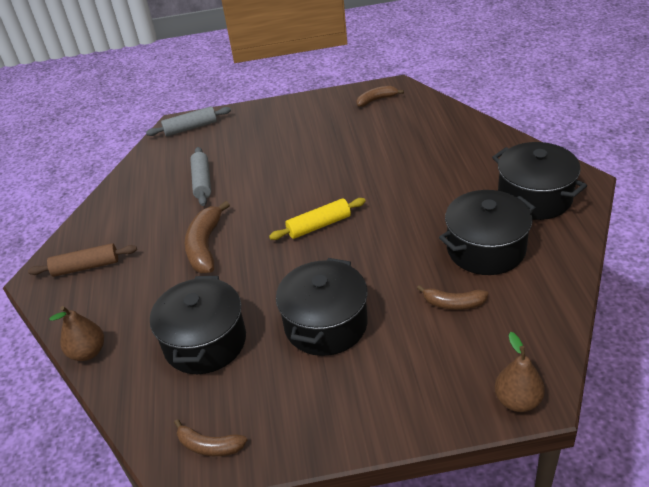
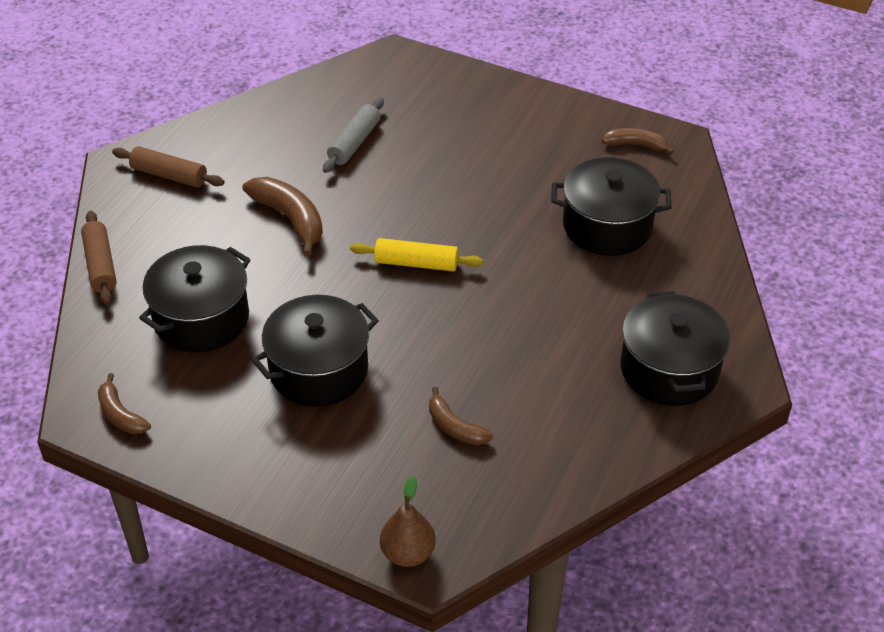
camera: 30 degrees right, 5 degrees up
brown pear [49,306,104,361] -> brown rolling pin [81,211,116,305]
grey rolling pin [146,106,231,136] -> none
brown banana [185,201,230,273] -> brown banana turned 105 degrees clockwise [243,177,323,257]
black pot [439,190,536,275] -> black pot moved to [551,157,672,256]

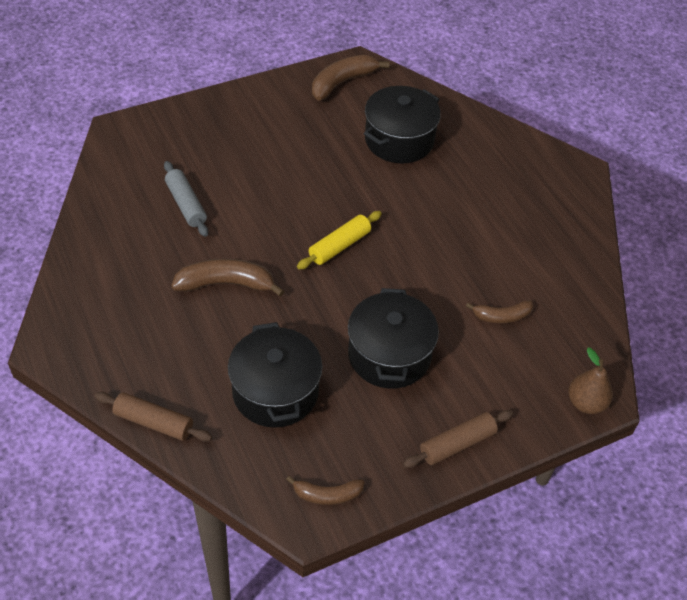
camera: 55 degrees left, 5 degrees up
brown rolling pin [112,146,224,187] -> brown rolling pin moved to [403,410,513,468]
brown banana [602,128,674,154] -> brown banana [312,55,390,101], size x1.63
black pot [620,291,730,406] -> none

